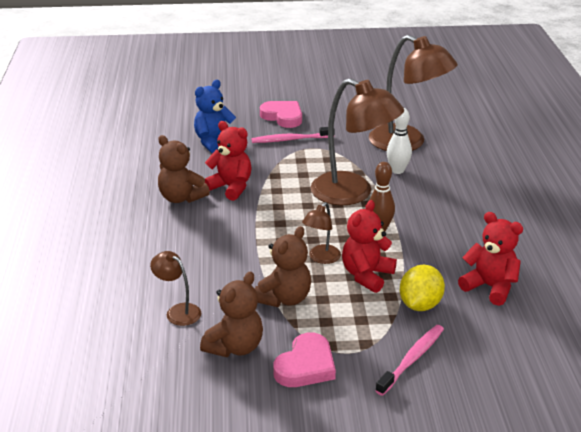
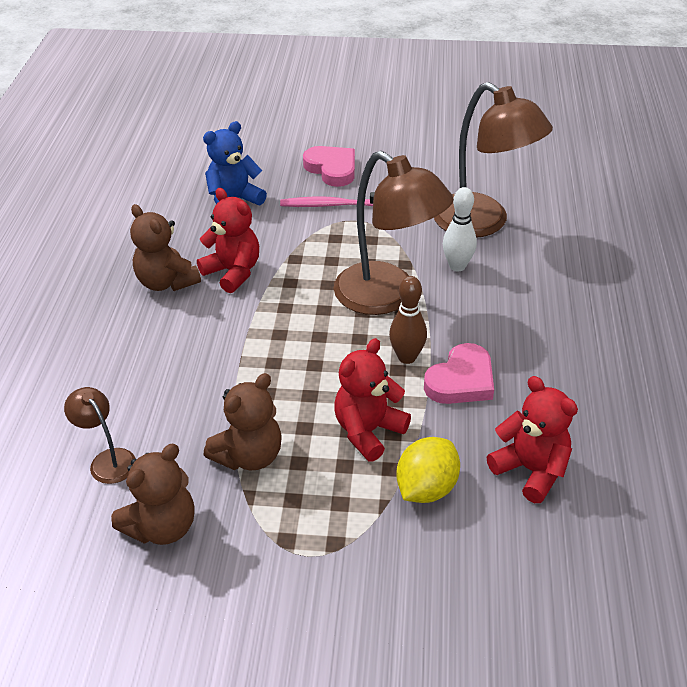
camera: 10 degrees right, 10 degrees up
pink heart [273,332,336,387] -> pink heart moved to [424,343,494,404]
brown lamp [302,202,341,264] -> none
pink toothbrush [375,325,444,396] -> none

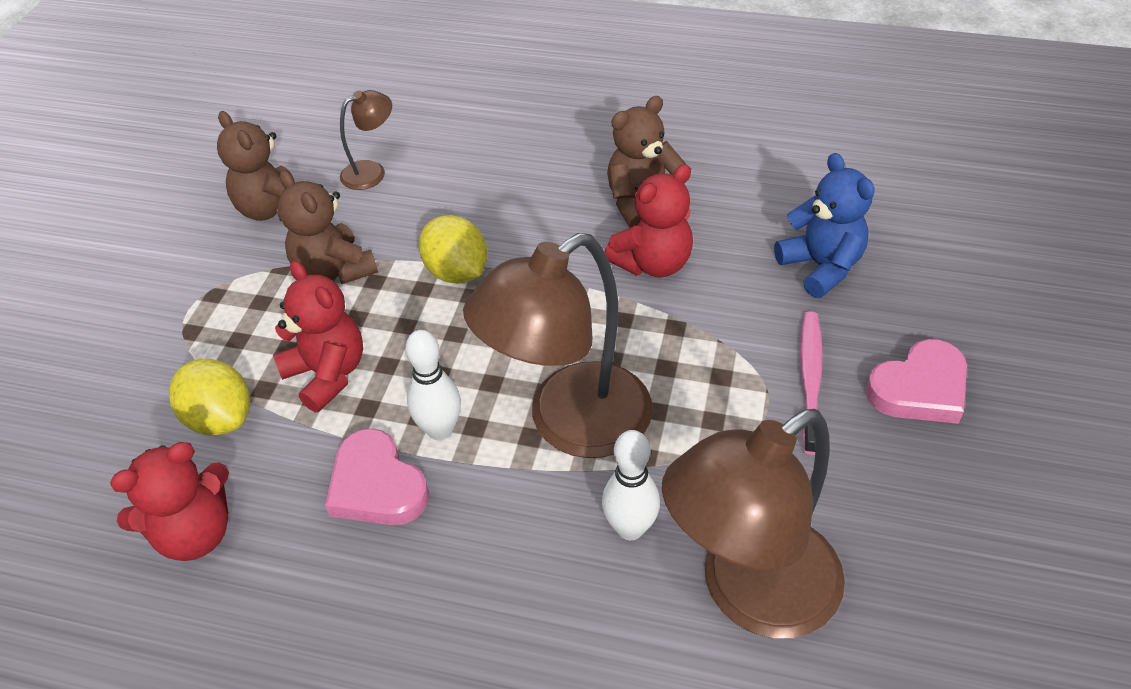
camera: 100 degrees right, 5 degrees up
brown bowling pin [389,276,427,364] -> white bowling pin [405,330,461,440]
none -> yellow lemon [419,215,487,284]

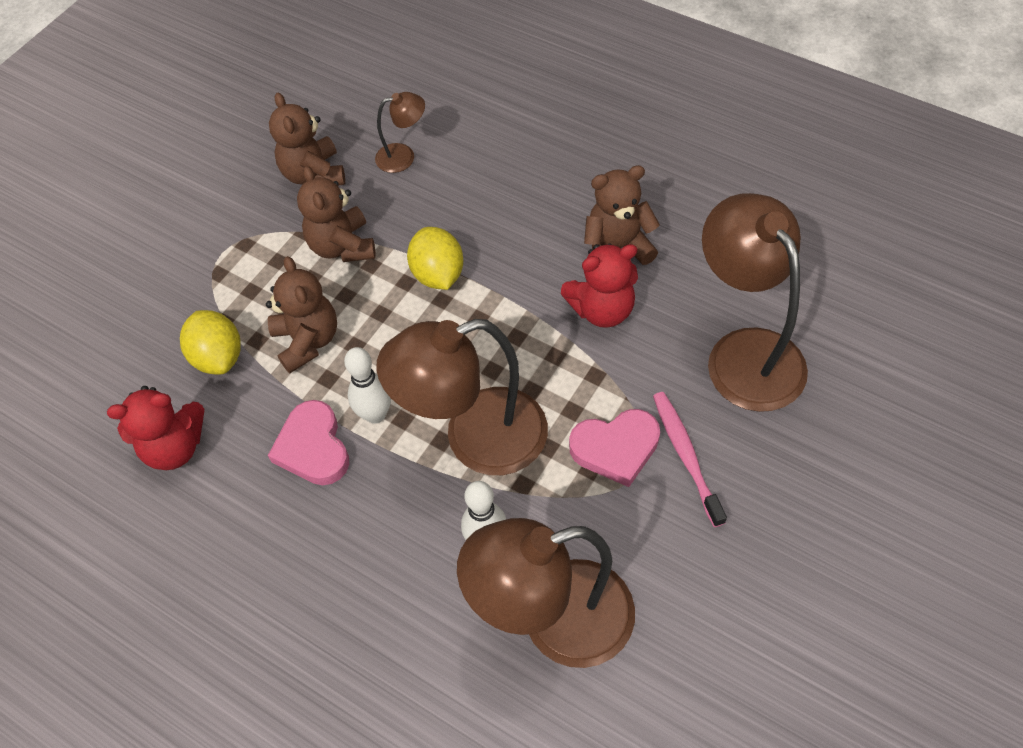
camera: 20 degrees right, 10 degrees up
red teddy bear [273,261,363,412] -> brown teddy bear [266,256,337,373]
blue teddy bear [774,153,875,298] -> brown lamp [702,193,808,412]
pink toothbrush [800,311,823,455] -> pink toothbrush turned 45 degrees counterclockwise [653,392,727,527]
pink heart [866,339,967,424] -> pink heart moved to [569,409,660,487]

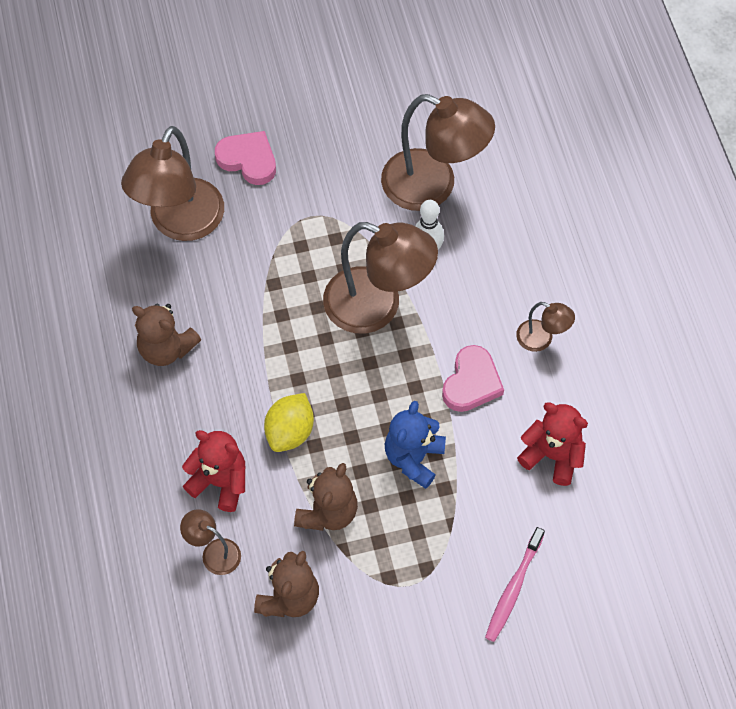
camera: 140 degrees left, 5 degrees up
yellow lemon [180,310,241,375] -> none
brown teddy bear [266,256,337,373] -> blue teddy bear [385,401,446,489]
white bowling pin [344,347,391,424] -> none
red teddy bear [561,244,638,328] -> red teddy bear moved to [182,430,245,512]
pink heart [569,409,660,487] -> pink heart moved to [215,131,276,185]
pink toothbrush [653,392,727,527] -> pink toothbrush moved to [485,527,545,642]
none -> brown lamp [516,302,575,352]

